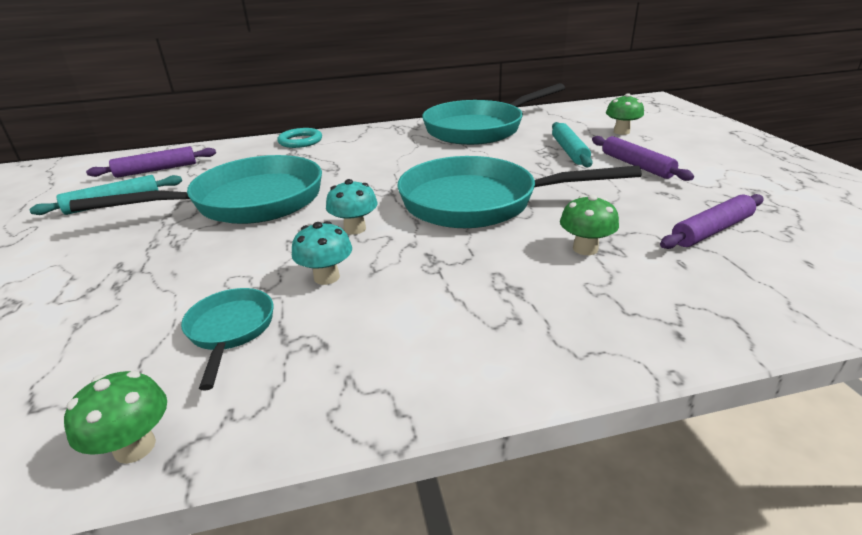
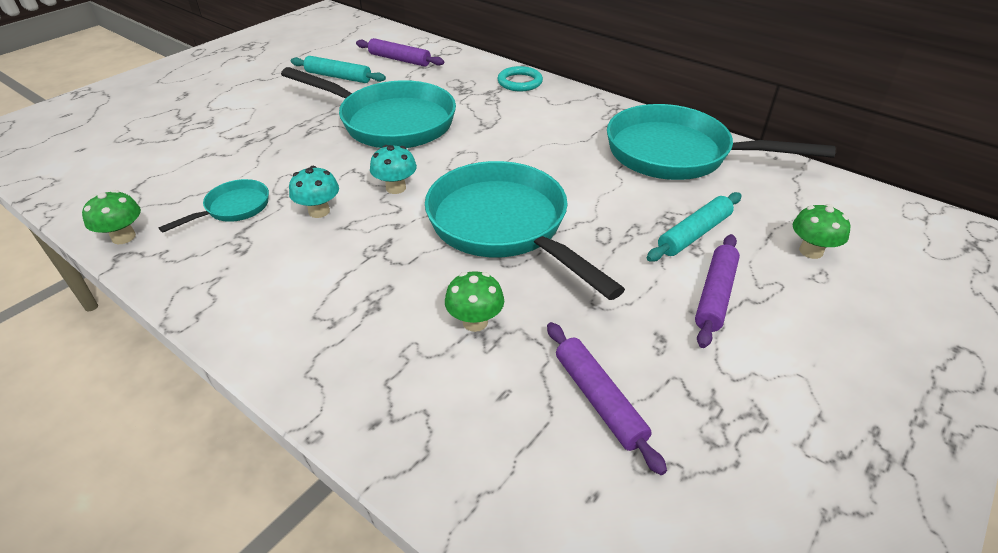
camera: 50 degrees right, 10 degrees up
purple rolling pin [660,194,764,249] -> purple rolling pin turned 45 degrees clockwise [547,322,667,475]

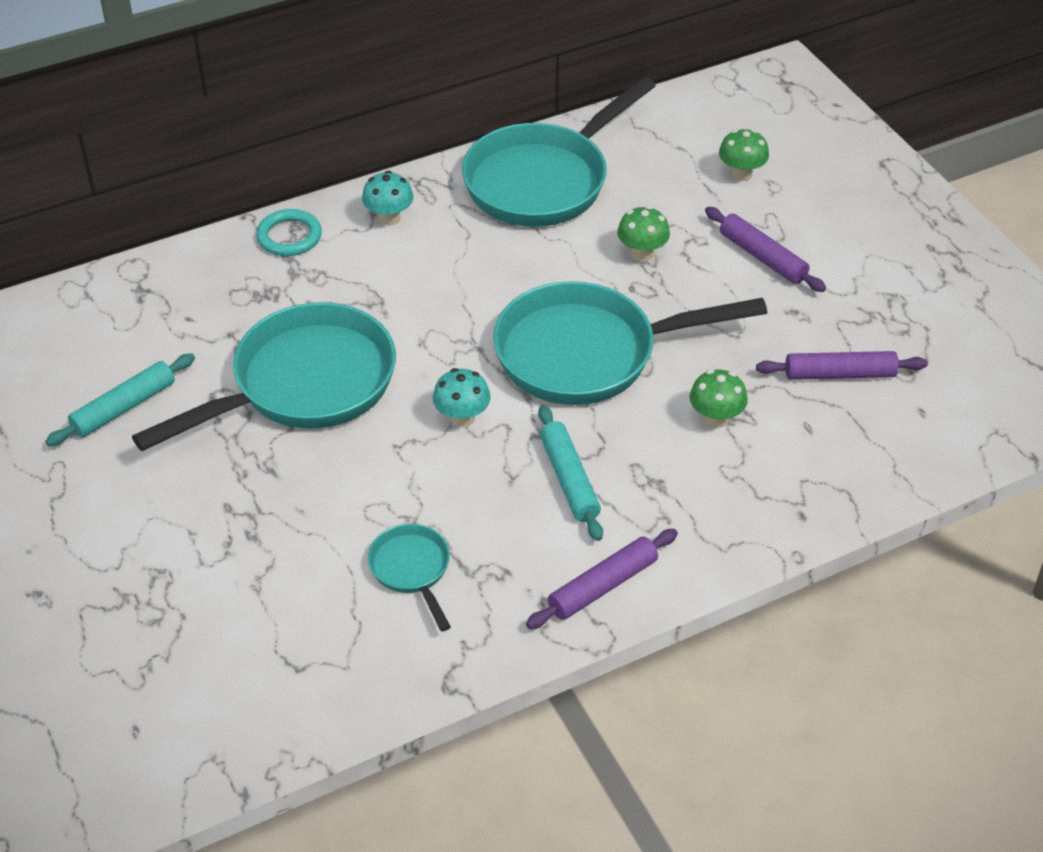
camera: 65 degrees left, 5 degrees up
green mushroom [82,190,141,244] -> green mushroom moved to [617,206,670,261]
turquoise mushroom [289,166,339,218] -> turquoise mushroom moved to [362,171,414,226]
purple rolling pin [356,38,444,67] -> purple rolling pin moved to [526,529,678,629]
turquoise rolling pin [647,192,742,262] -> turquoise rolling pin moved to [538,405,603,541]

